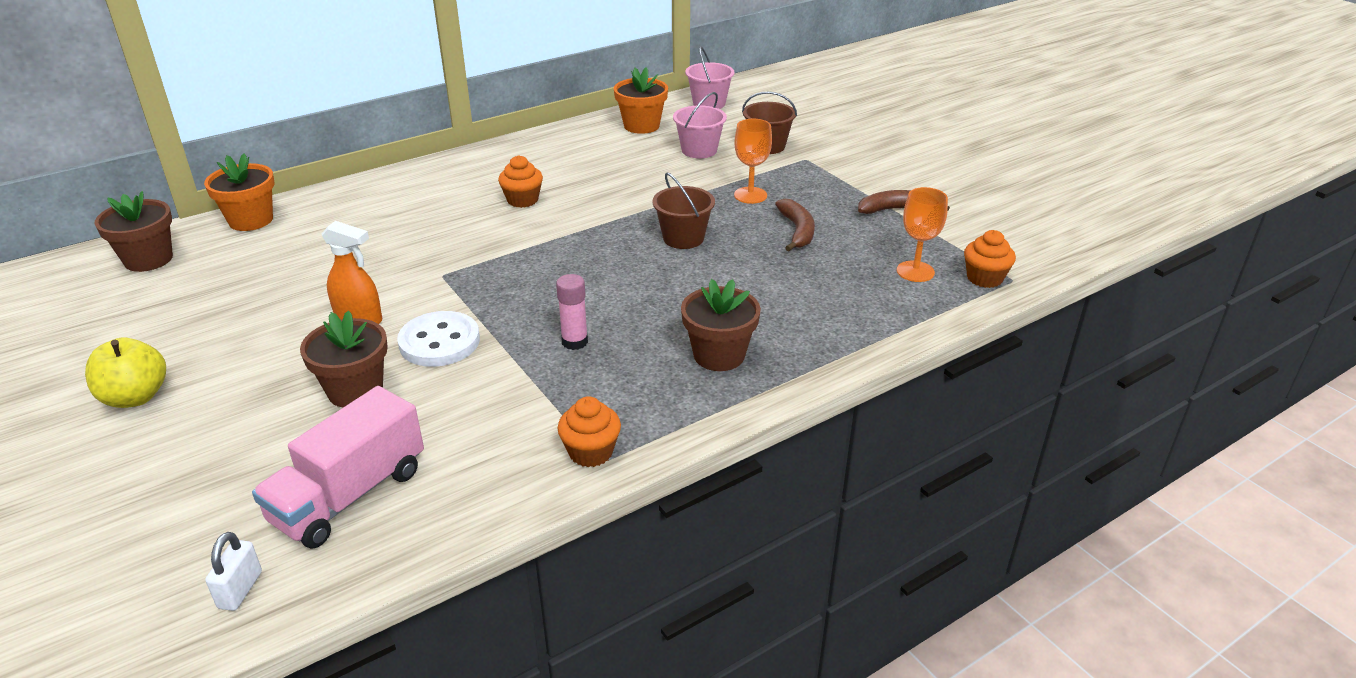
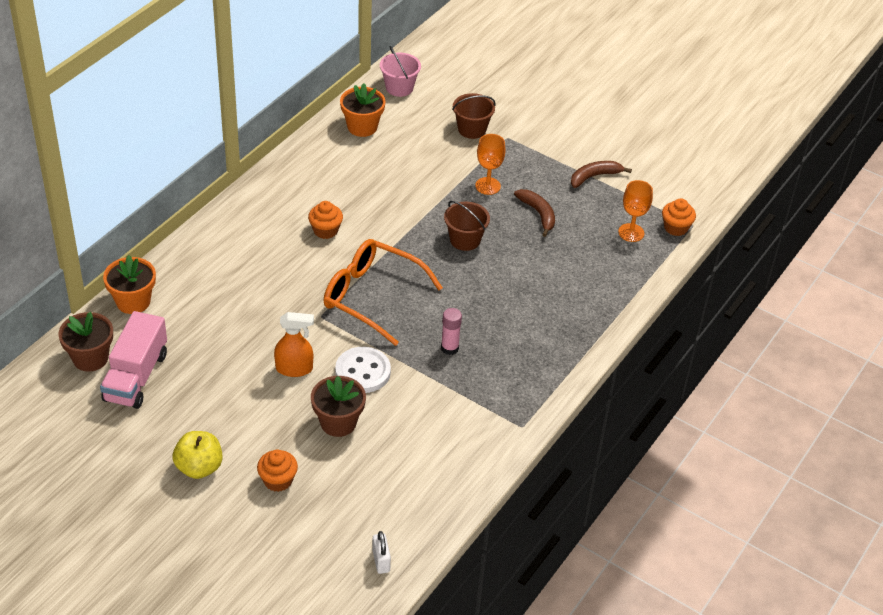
camera: 25 degrees left, 10 degrees up
pink truck [252,386,424,549] -> pink truck moved to [100,311,167,409]
orange cupcake [557,396,621,467] -> orange cupcake moved to [257,450,298,492]
pink bucket [673,92,727,159] -> none
brown flower pot [681,279,761,371] -> none
none -> orange glasses [323,239,443,346]

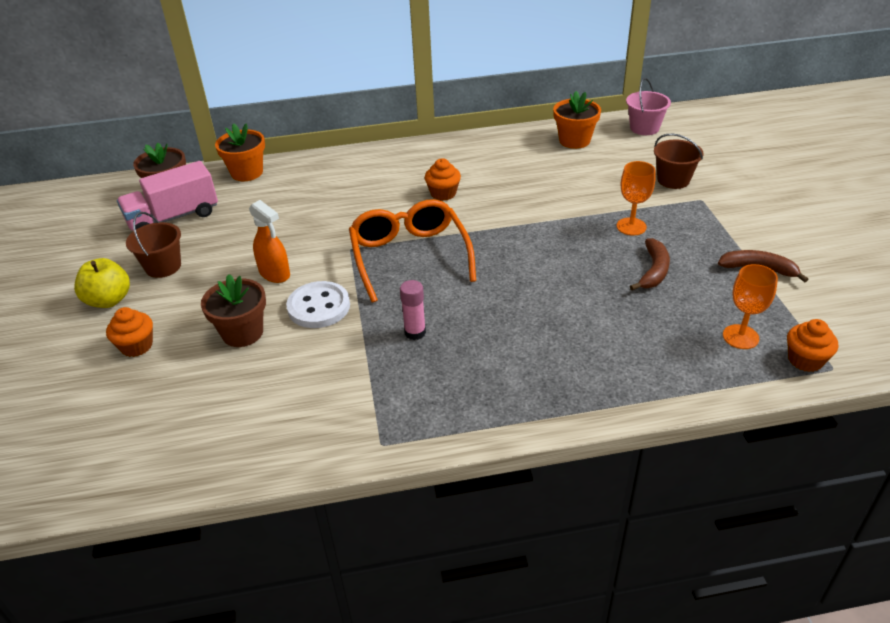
camera: 50 degrees right, 5 degrees down
white padlock [372,531,391,574] -> none
brown bucket [444,201,490,251] -> brown bucket moved to [126,212,181,278]

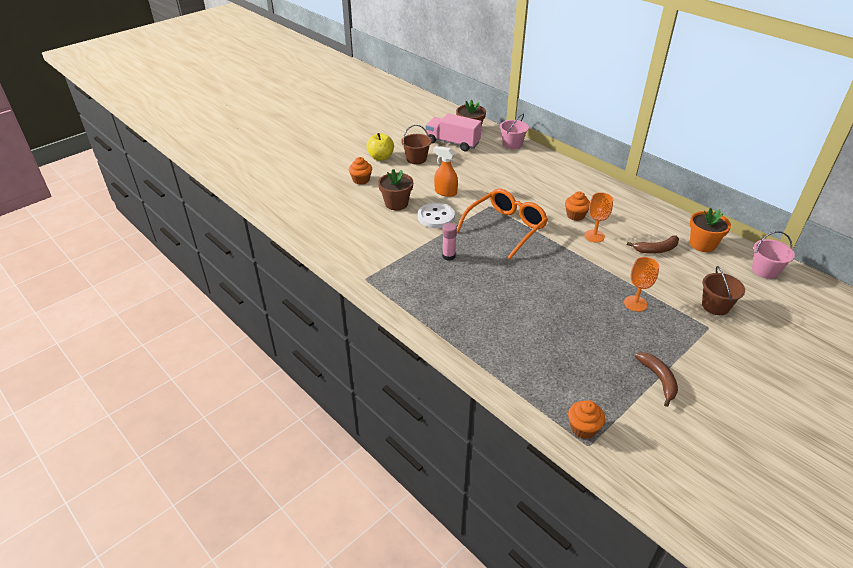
camera: 55 degrees right, 0 degrees up
orange flower pot [215,123,265,181] -> pink bucket [500,114,529,149]
orange spray bottle [249,200,290,283] -> orange spray bottle turned 105 degrees clockwise [433,146,458,197]
brown banana [630,238,670,290] -> brown banana moved to [627,235,679,254]
orange goblet [723,264,778,349] -> orange goblet moved to [584,192,613,242]

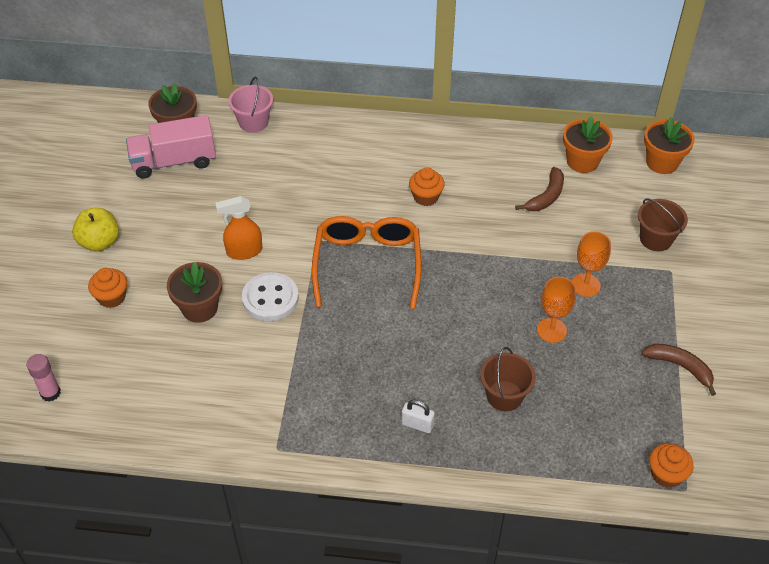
camera: 40 degrees left, 10 degrees up
brown bucket [401,125,431,164] -> brown bucket moved to [480,347,536,411]
pink glue stick [442,223,457,261] -> pink glue stick moved to [26,354,61,401]
orange goblet [584,192,613,242] -> orange goblet moved to [537,277,576,343]
pink bucket [752,231,795,279] -> orange flower pot [644,117,695,174]
none -> white padlock [401,400,435,433]

